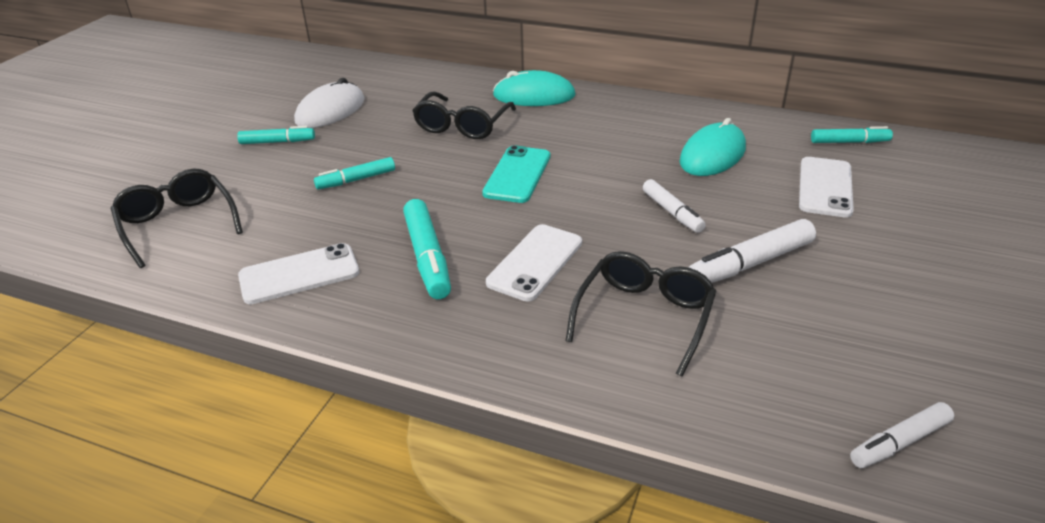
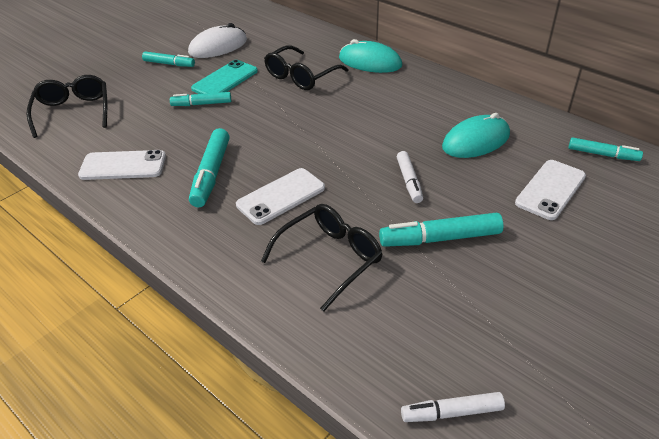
camera: 20 degrees right, 5 degrees up
turquoise phone [482,145,550,203] -> turquoise phone moved to [191,60,258,94]
white marker [688,219,816,283] -> turquoise marker [379,213,504,247]

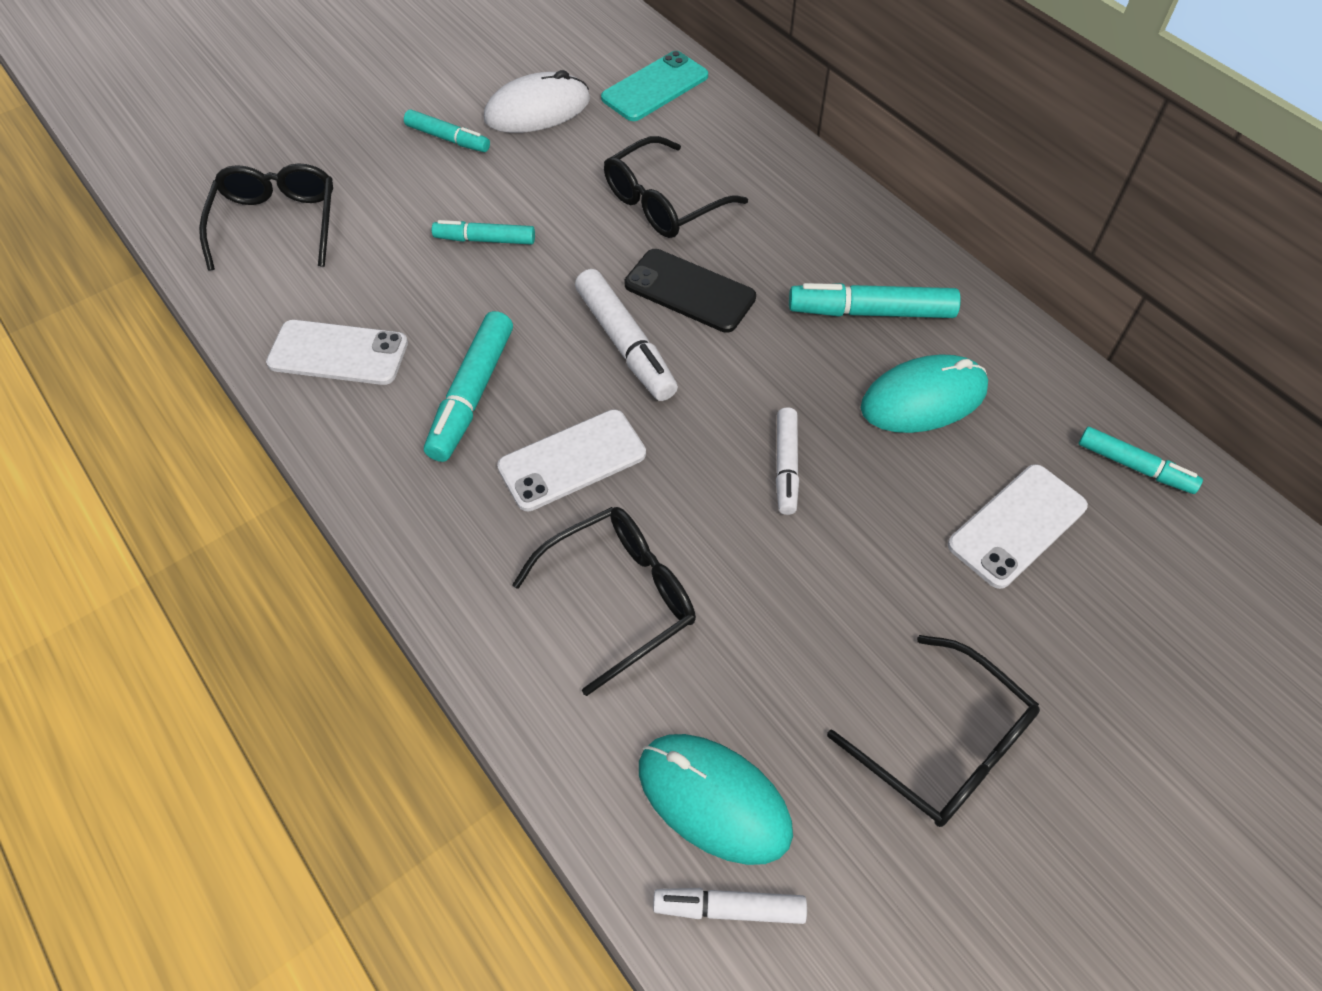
camera: 10 degrees right, 15 degrees up
turquoise phone [191,60,258,94] -> turquoise phone moved to [601,51,708,121]
turquoise mouse [339,39,402,73] -> turquoise mouse moved to [639,734,793,865]
turquoise marker [379,213,504,247] -> turquoise marker moved to [789,283,961,318]
none -> white marker [575,269,678,401]
none -> black phone [624,249,756,333]
none -> black glasses [827,635,1040,827]

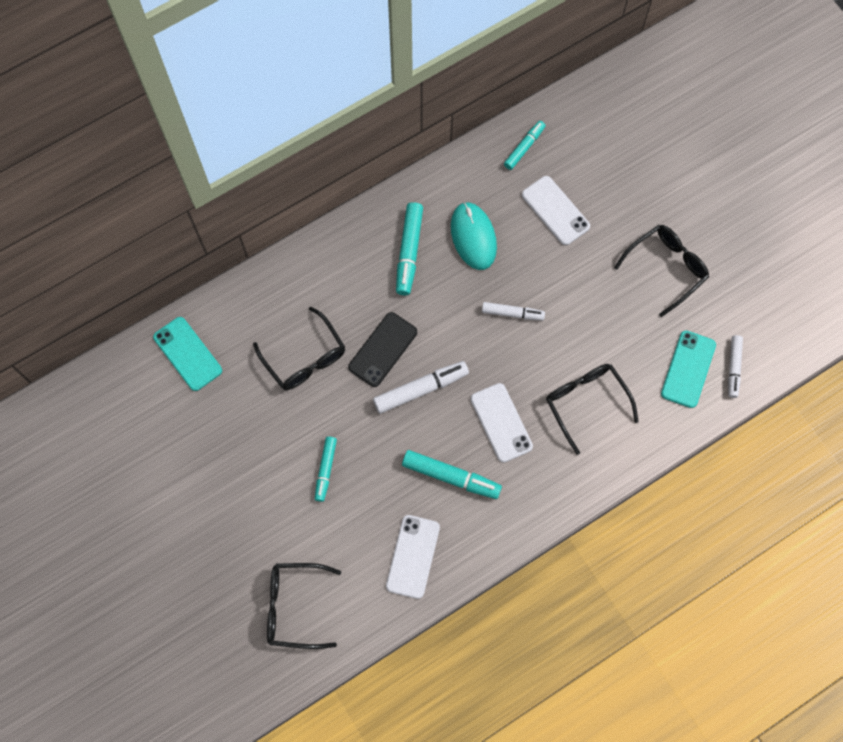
camera: 85 degrees left, 15 degrees up
turquoise marker [404,110,490,152] -> none
white mouse [484,70,590,133] -> none
turquoise mouse [639,734,793,865] -> turquoise phone [661,331,716,408]

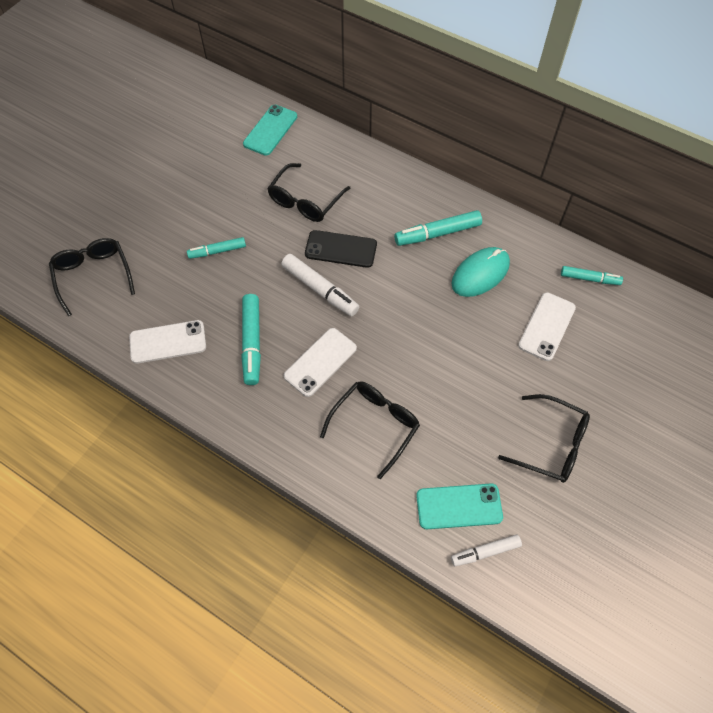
camera: 65 degrees right, 10 degrees down
white marker [482,302,545,321] -> none

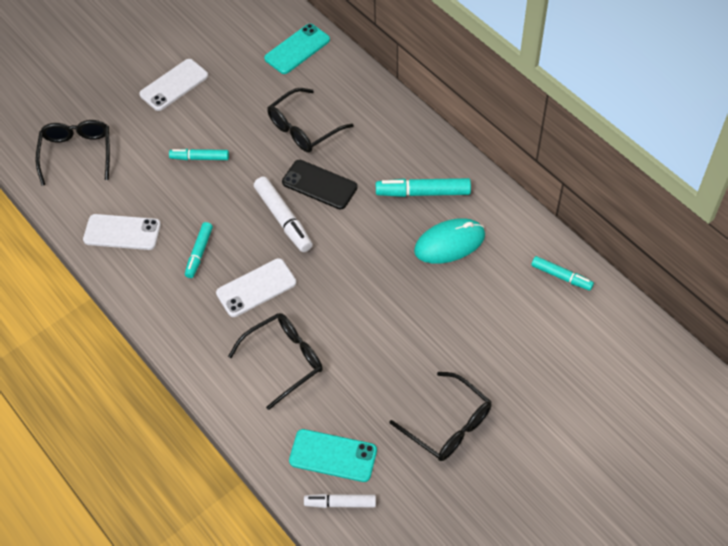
camera: 20 degrees right, 5 degrees down
turquoise marker [241,294,261,385] -> turquoise marker [185,222,213,278], size x0.64
white phone [518,292,576,361] -> white phone moved to [139,59,208,111]

